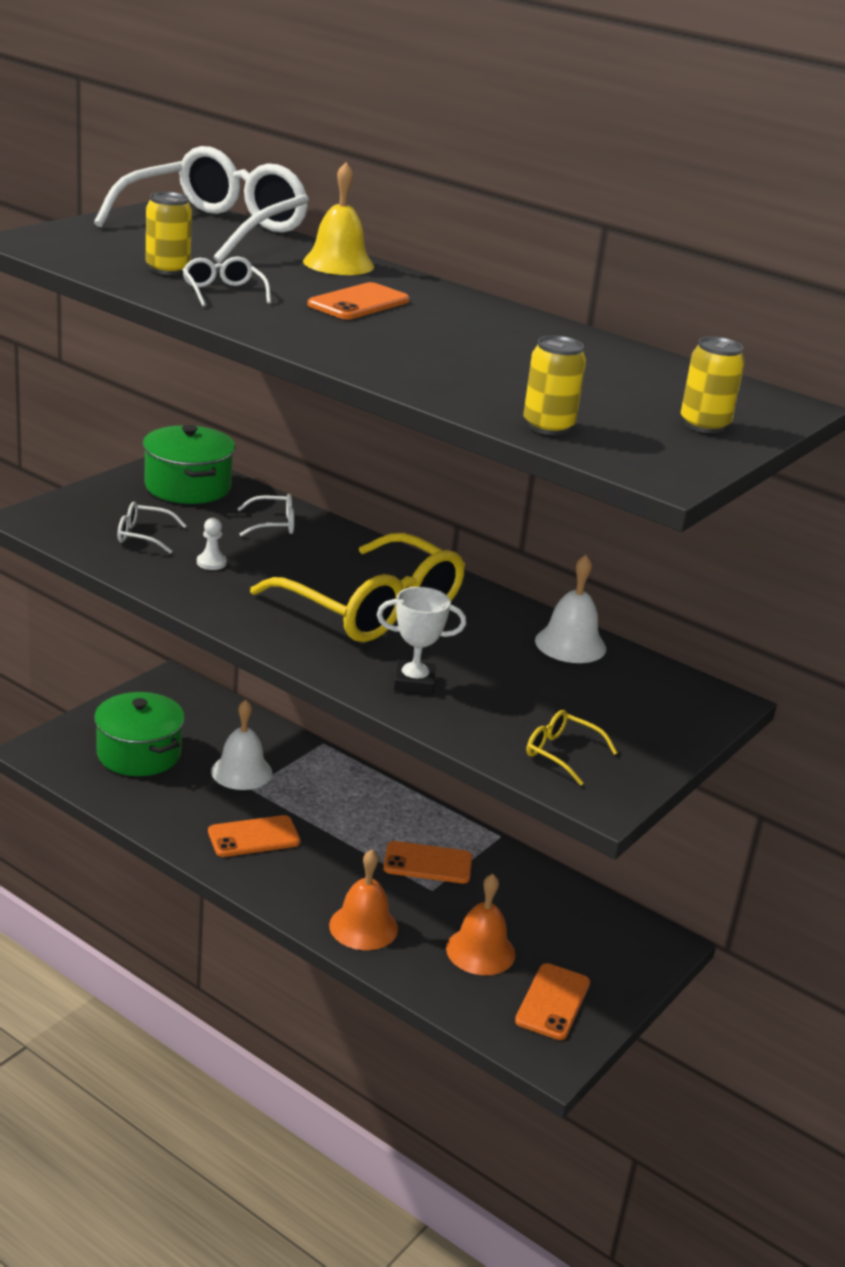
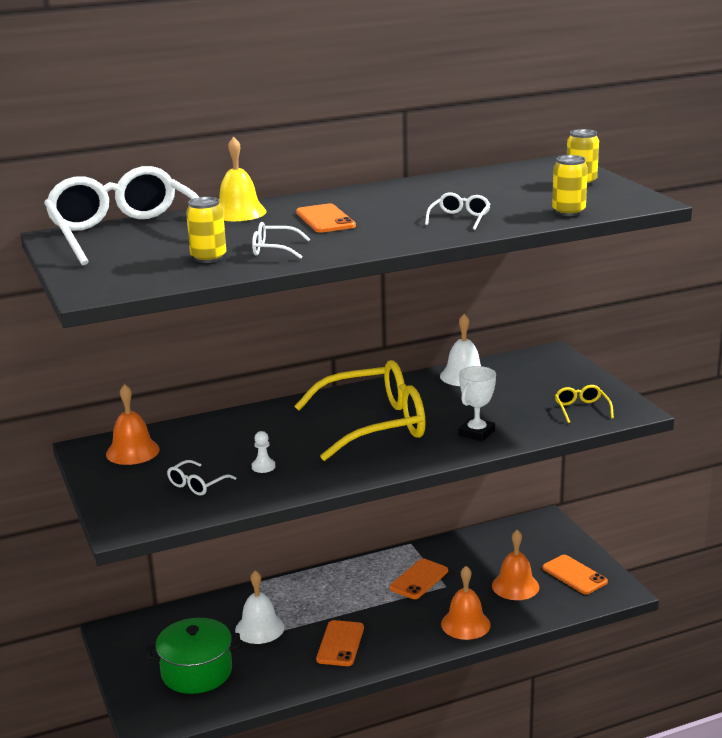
camera: 55 degrees left, 5 degrees down
green pot [142,425,235,504] -> orange bell [106,384,160,465]
white glasses [237,494,294,536] -> white glasses moved to [425,192,491,230]
yellow glasses [526,710,618,785] -> yellow glasses turned 105 degrees clockwise [555,385,614,423]

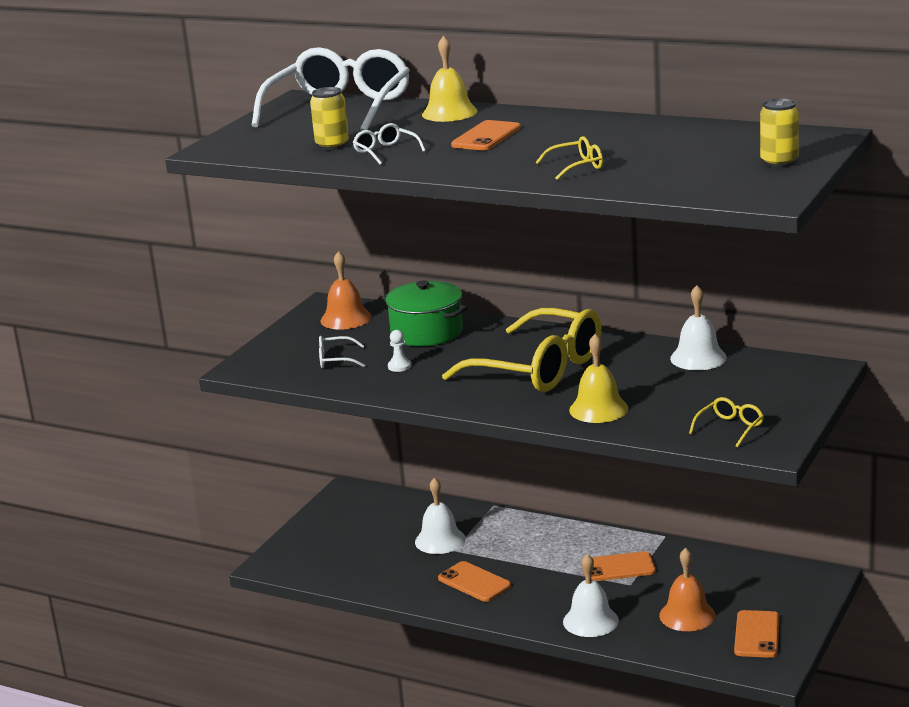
camera: 50 degrees right, 0 degrees up
green pot [147,618,241,694] -> green pot moved to [382,280,468,346]
orange phone [316,620,364,666] -> orange phone turned 75 degrees clockwise [438,561,511,602]
white glasses [425,192,491,230] -> yellow glasses [535,136,603,180]
orange bell [441,566,491,640] -> white bell [563,554,619,637]
white trophy [459,366,496,442] -> yellow bell [569,334,629,423]
yellow can [552,155,588,216] -> none

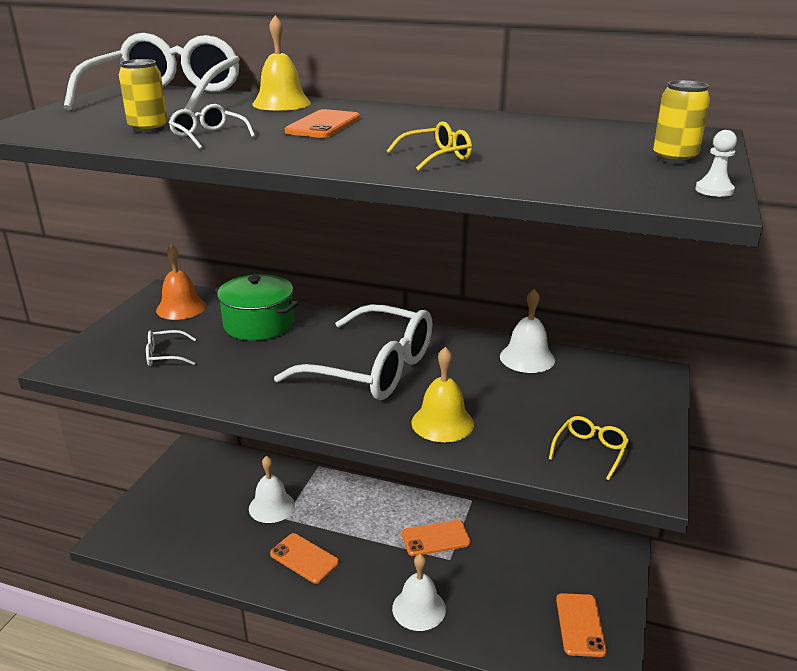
camera: 10 degrees left, 5 degrees up
white pawn [388,330,412,372] -> white pawn moved to [695,130,737,197]
yellow glasses [442,308,601,392] -> white glasses [274,304,432,400]
orange bell [659,548,716,631] -> none

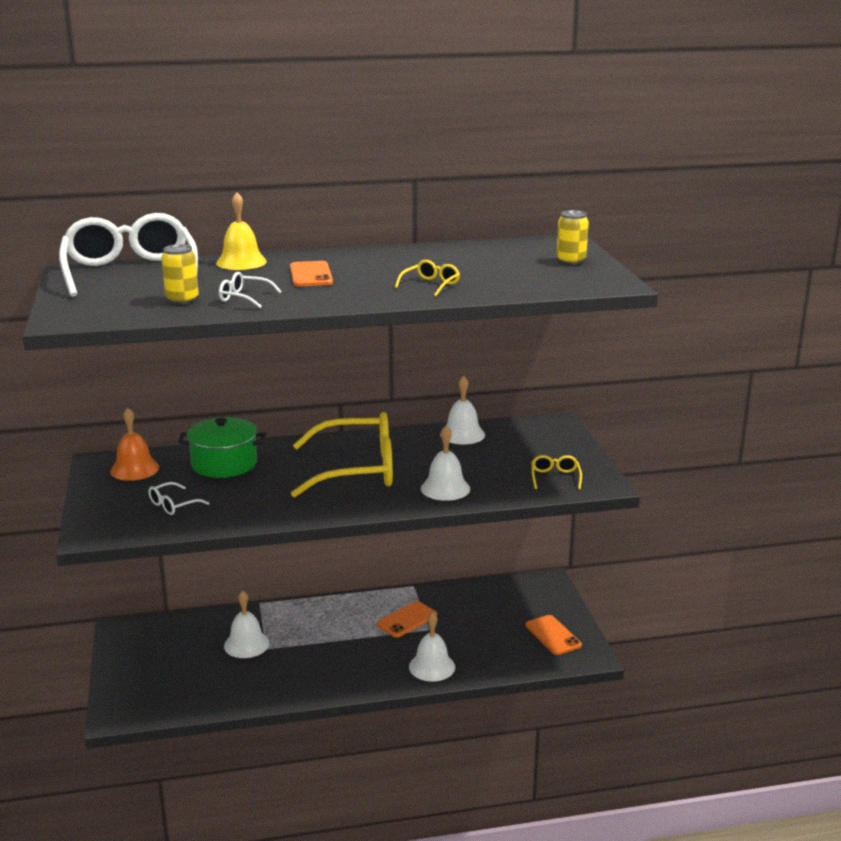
camera: 30 degrees left, 5 degrees down
orange phone [270,533,340,584] -> none
white glasses [274,304,432,400] -> yellow glasses [291,412,393,497]
yellow bell [411,347,474,442] -> white bell [421,425,470,501]
white pawn [695,130,737,197] -> none

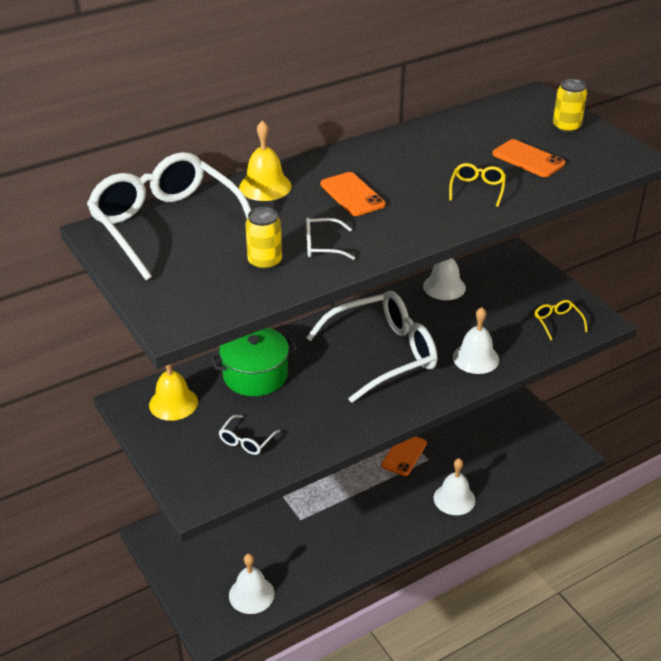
camera: 20 degrees left, 15 degrees up
orange bell [110,408,159,481] -> yellow bell [149,364,198,421]
white bell [224,591,270,658] -> white bell moved to [229,554,275,614]
yellow glasses [291,412,393,497] -> white glasses [306,291,437,403]
orange phone [526,615,582,655] -> orange phone moved to [492,139,565,177]

